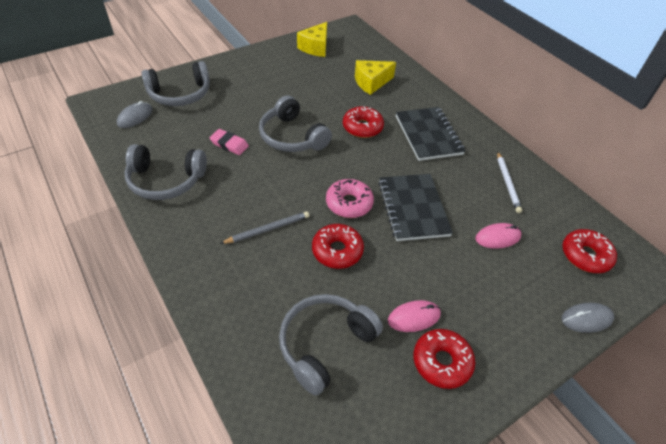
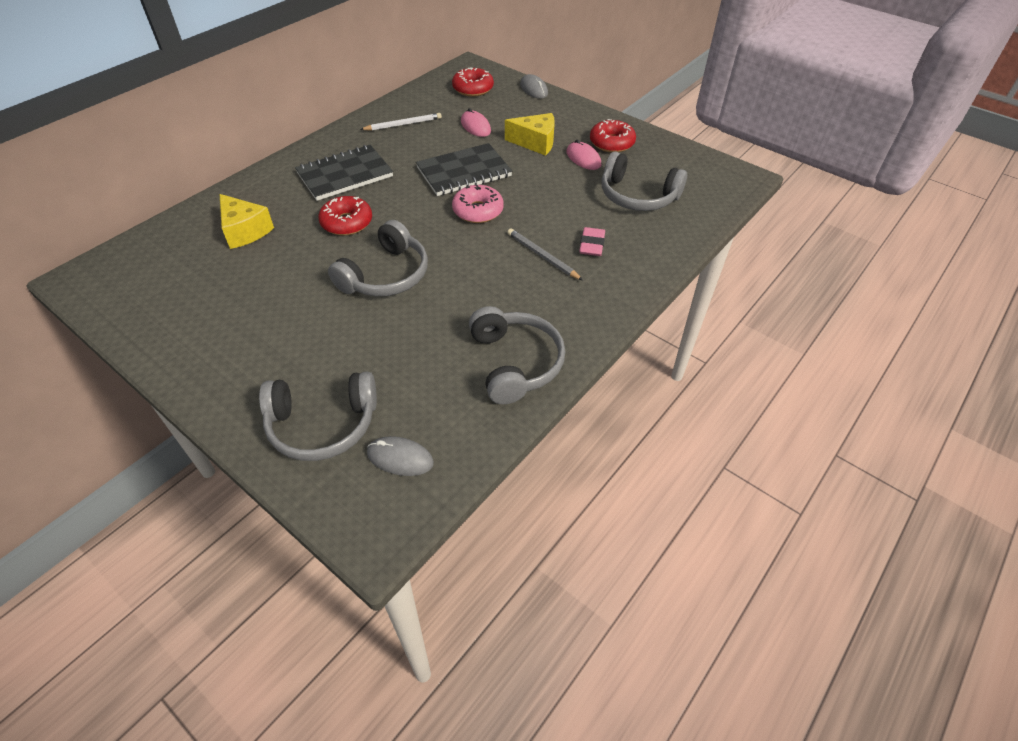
camera: 105 degrees left, 0 degrees up
grey headphones [142,61,210,106] -> grey headphones turned 120 degrees clockwise [259,371,377,461]
pink eraser [210,129,249,155] -> pink eraser moved to [579,227,605,256]
yellow cheese [297,22,327,57] -> yellow cheese moved to [505,113,555,156]
red donut [312,224,364,269] -> none

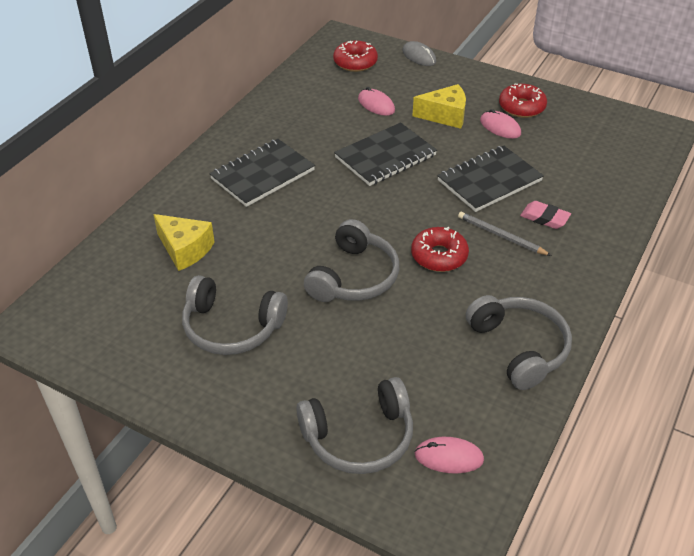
camera: 10 degrees left, 5 degrees down
red donut [318,196,372,236] -> red donut moved to [411,227,469,272]
white pencil [360,113,442,131] -> none
grey mouse [367,436,434,476] -> pink mouse [414,437,484,474]
pink donut [452,184,504,223] -> none
pink eraser [579,227,605,256] -> pink eraser turned 60 degrees counterclockwise [520,201,571,229]
grey headphones [601,151,687,211] -> grey headphones moved to [182,275,288,355]
none -> black notebook [437,146,544,212]

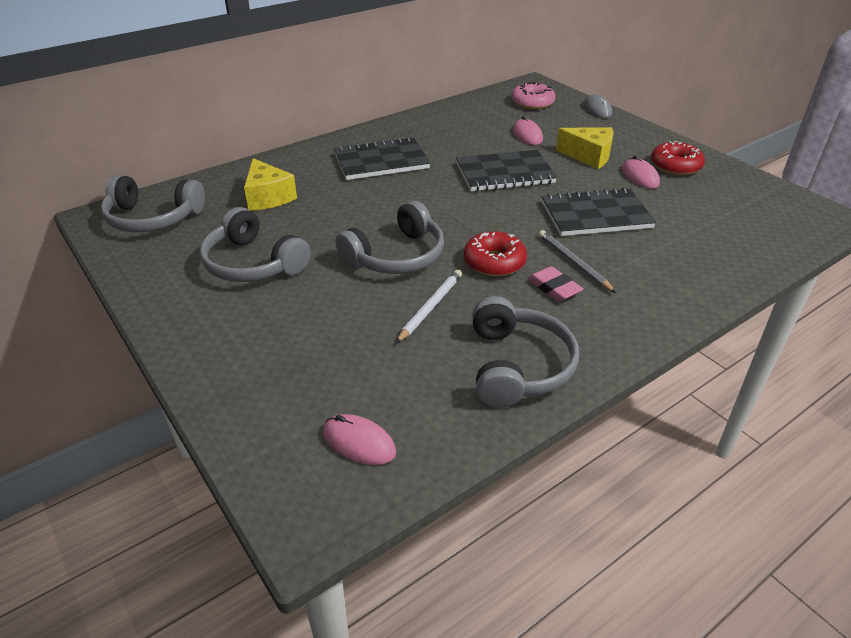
camera: 25 degrees right, 5 degrees down
grey headphones [296,377,413,474] -> grey headphones moved to [101,175,205,232]
red donut [333,41,378,72] -> pink donut [511,82,555,110]
pink eraser [520,201,571,229] -> pink eraser moved to [528,266,584,302]
none -> white pencil [396,270,462,343]

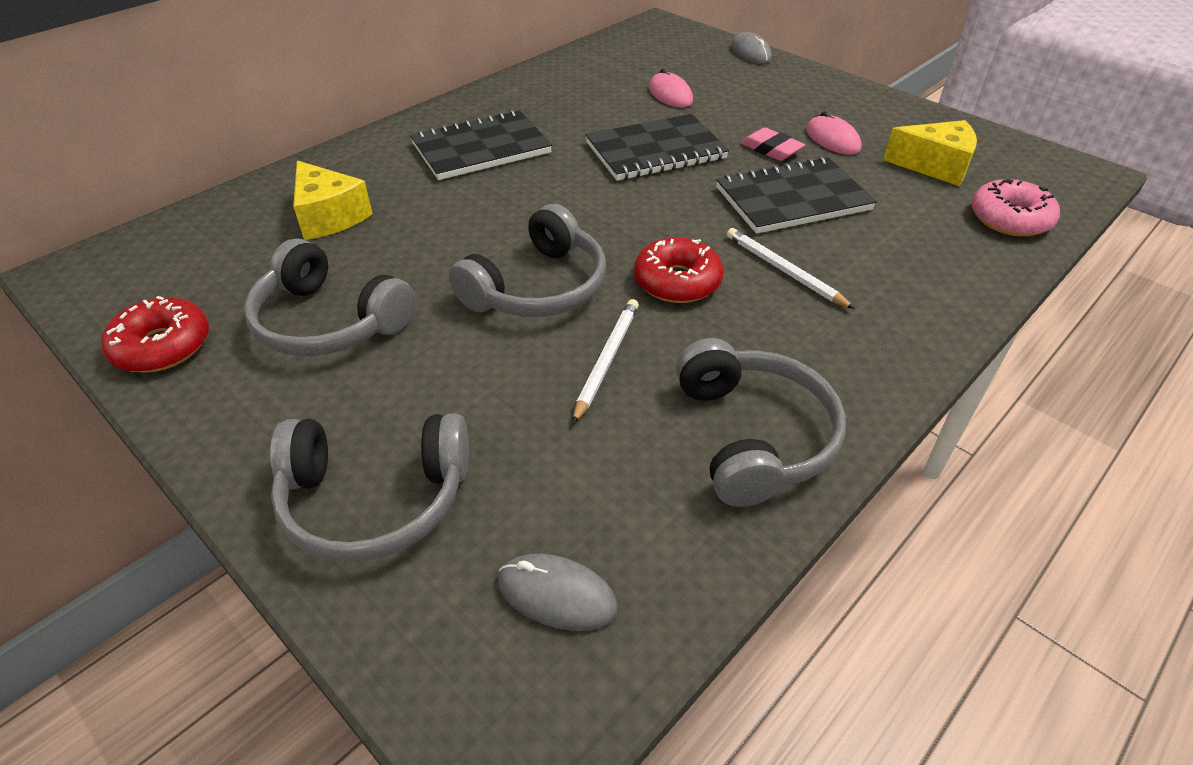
camera: 10 degrees left, 5 degrees up
grey headphones [101,175,205,232] -> grey headphones moved to [270,413,469,562]
pink mouse [323,414,396,465] -> grey mouse [498,554,618,631]
pink donut [511,82,555,110] -> pink donut moved to [972,179,1060,237]
pink eraser [528,266,584,302] -> pink eraser moved to [741,127,805,161]
grey pencil [539,230,616,293] -> white pencil [727,228,855,309]
yellow cheese [556,127,613,169] -> yellow cheese moved to [883,120,977,186]
red donut [651,141,705,175] -> red donut moved to [101,296,209,372]

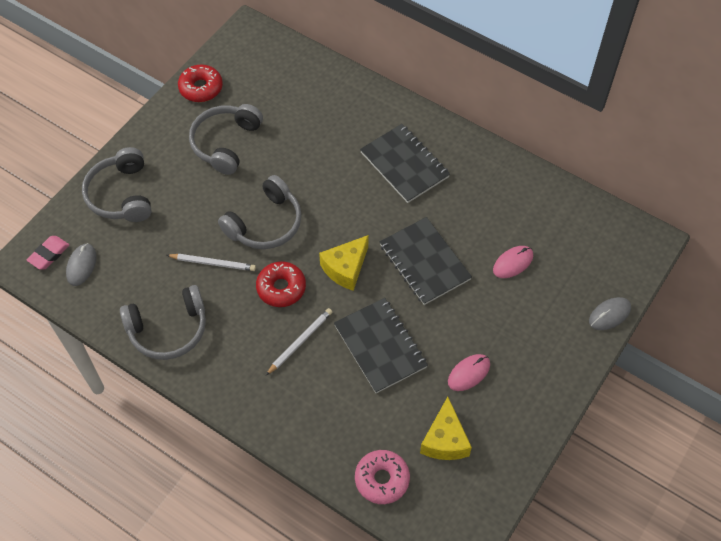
camera: 80 degrees right, 15 degrees up
yellow cheese [293,160,373,240] -> yellow cheese moved to [319,235,368,291]
grey headphones [449,204,606,317] -> grey headphones turned 75 degrees counterclockwise [218,175,302,249]
pink eraser [741,127,805,161] -> pink eraser moved to [27,236,69,270]

